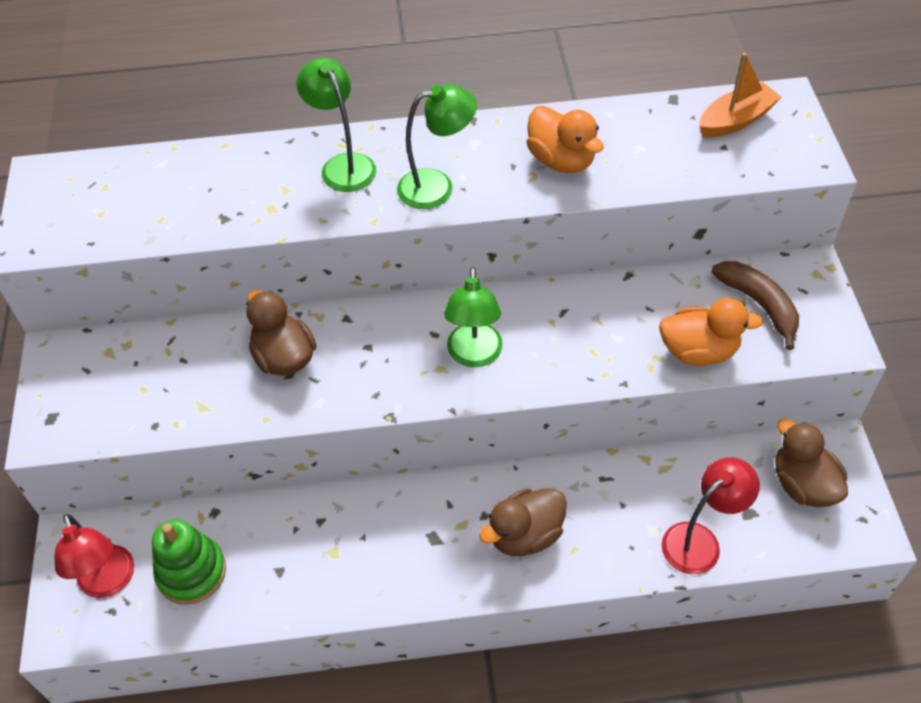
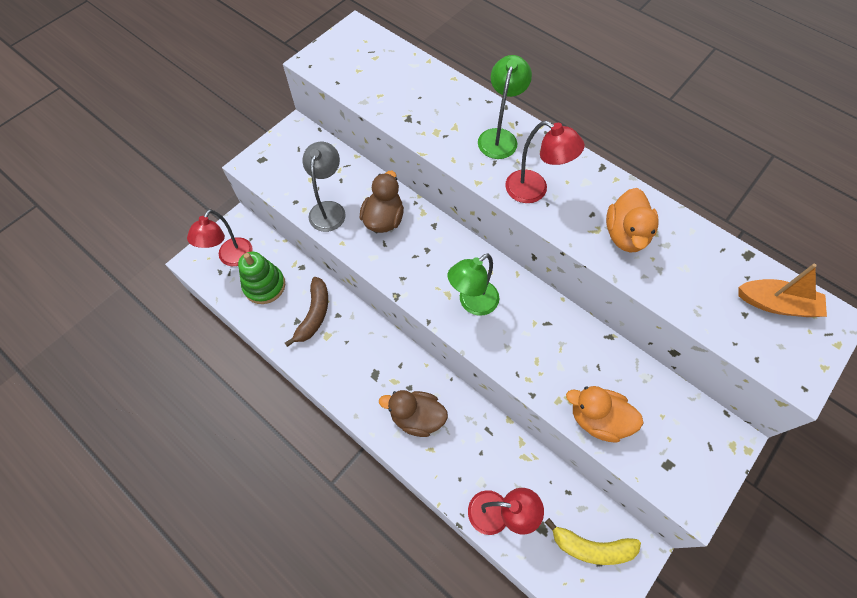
camera: 45 degrees right, 10 degrees up
green lamp [397,84,477,209] -> red lamp [505,121,585,203]
orange duck [659,298,763,366] -> orange duck turned 150 degrees clockwise [566,386,644,442]
brown banana [712,261,799,350] -> brown banana moved to [285,277,328,347]
brown duck [775,418,848,507] -> yellow banana [545,518,641,565]
none -> grey lamp [303,142,346,232]

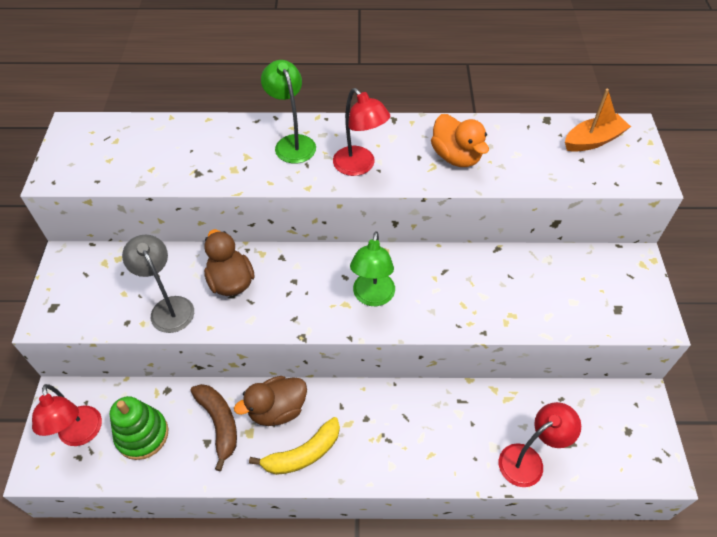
camera: 40 degrees left, 10 degrees down
brown duck [379,390,448,437] -> brown duck moved to [234,376,307,426]
red lamp [505,121,585,203] -> red lamp turned 60 degrees clockwise [333,88,390,176]
yellow banana [545,518,641,565] -> yellow banana moved to [249,417,340,475]
orange duck [566,386,644,442] -> none

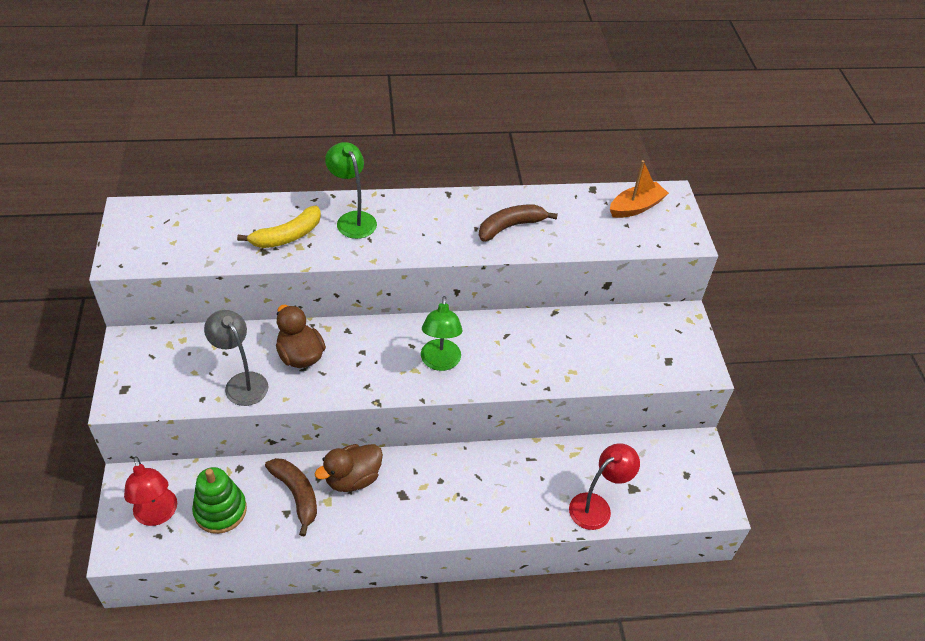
camera: 10 degrees left, 5 degrees down
yellow banana [249,417,340,475] -> yellow banana moved to [237,206,321,248]
red lamp [333,88,390,176] -> none
orange duck [431,114,489,167] -> brown banana [479,205,558,241]

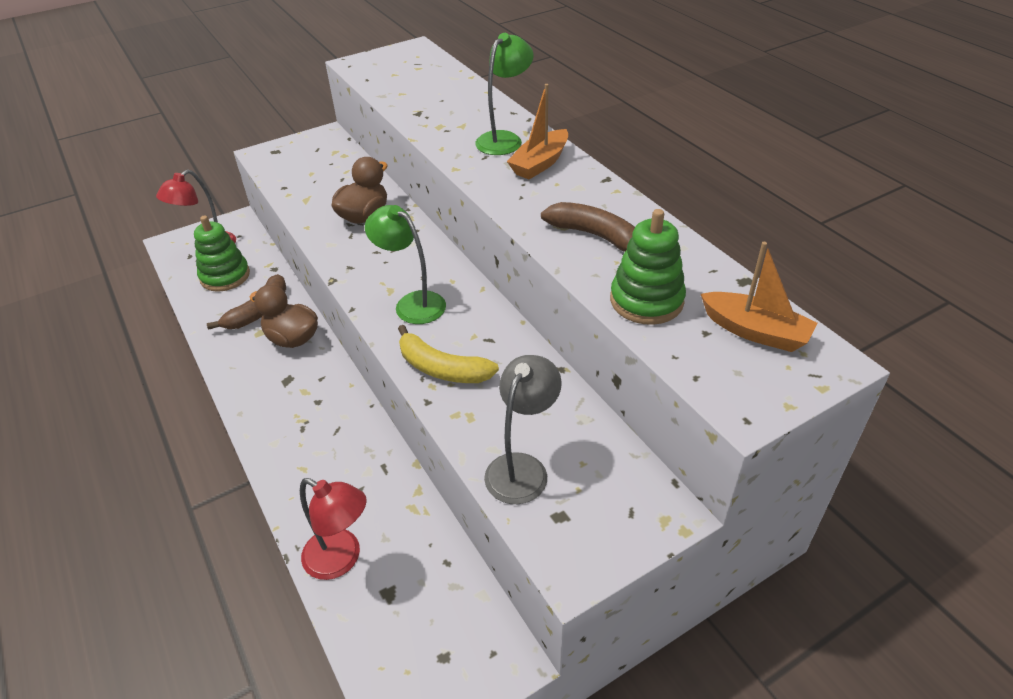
camera: 70 degrees right, 5 degrees down
grey lamp [204,310,269,406] -> grey lamp moved to [484,355,562,504]
yellow banana [237,206,321,248] -> yellow banana moved to [398,325,499,383]
green lamp [421,296,463,371] -> green lamp turned 60 degrees clockwise [365,205,446,324]
none -> orange boat [507,84,568,179]
none -> green stacking toy [610,209,686,325]

